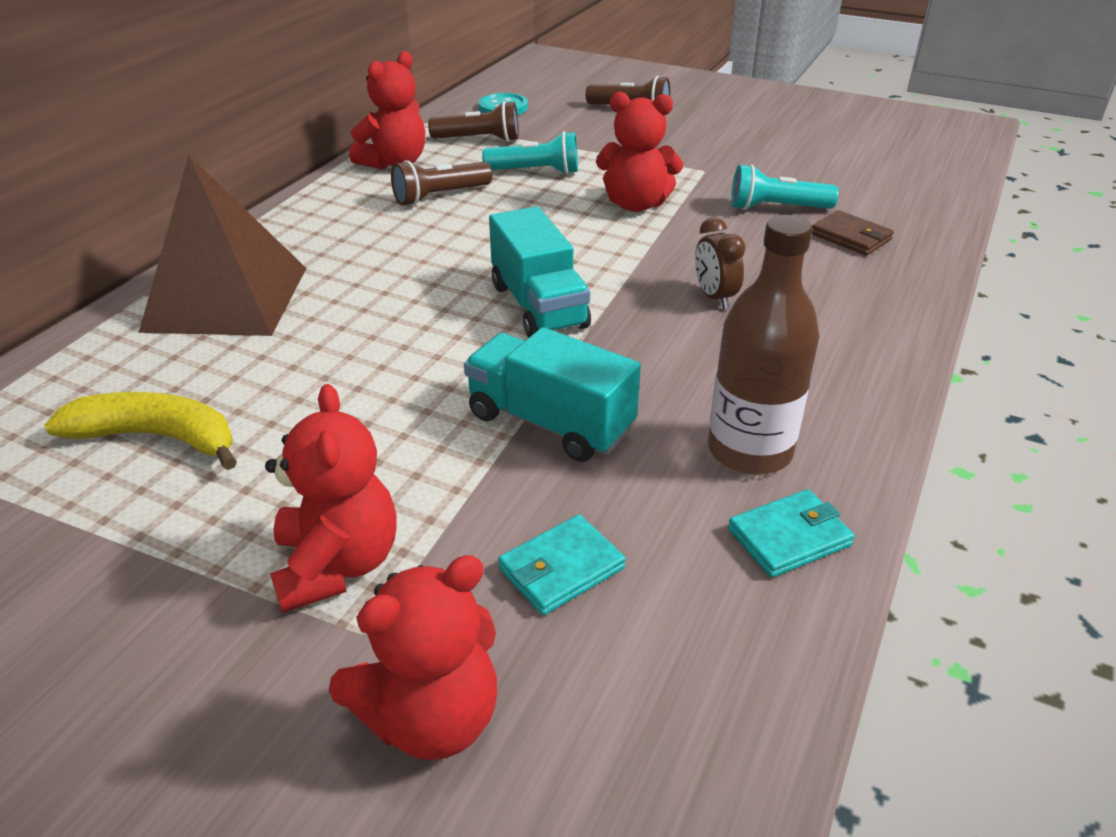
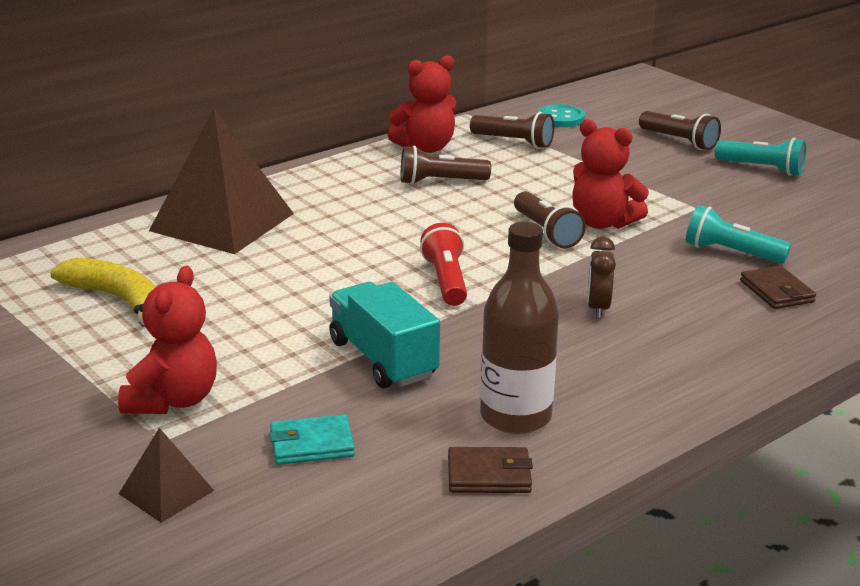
camera: 25 degrees right, 10 degrees down
red teddy bear [329,555,497,760] -> brown pyramid [119,428,214,523]
turquoise flashlight [482,131,578,174] -> turquoise flashlight moved to [715,138,806,176]
turquoise truck [489,206,591,338] -> red flashlight [420,223,467,306]
turquoise wallet [728,489,855,578] -> brown wallet [448,447,533,493]
none -> brown flashlight [514,191,586,249]

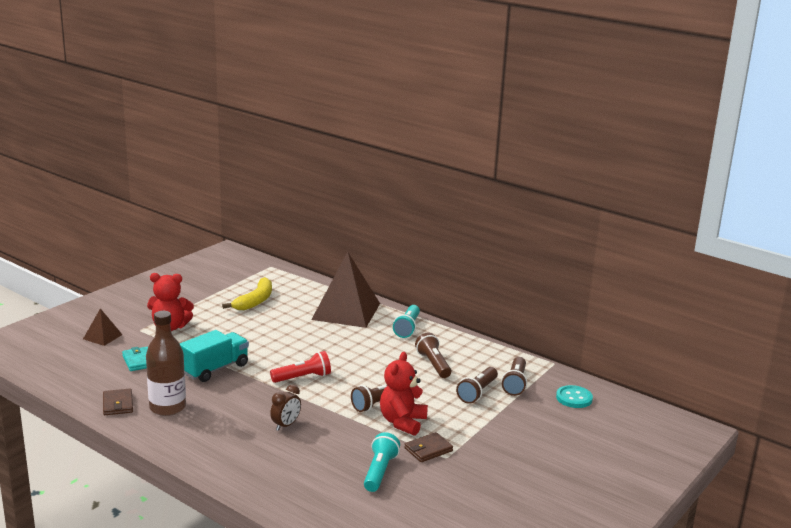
camera: 75 degrees right, 5 degrees down
red teddy bear [388,55,456,153] -> none
brown clock [587,237,616,319] -> brown clock turned 135 degrees clockwise [270,384,301,431]
brown flashlight [639,111,721,150] -> brown flashlight moved to [456,367,498,404]
turquoise flashlight [715,138,806,176] -> turquoise flashlight moved to [393,305,420,338]
brown wallet [740,266,816,309] -> brown wallet moved to [404,432,453,462]

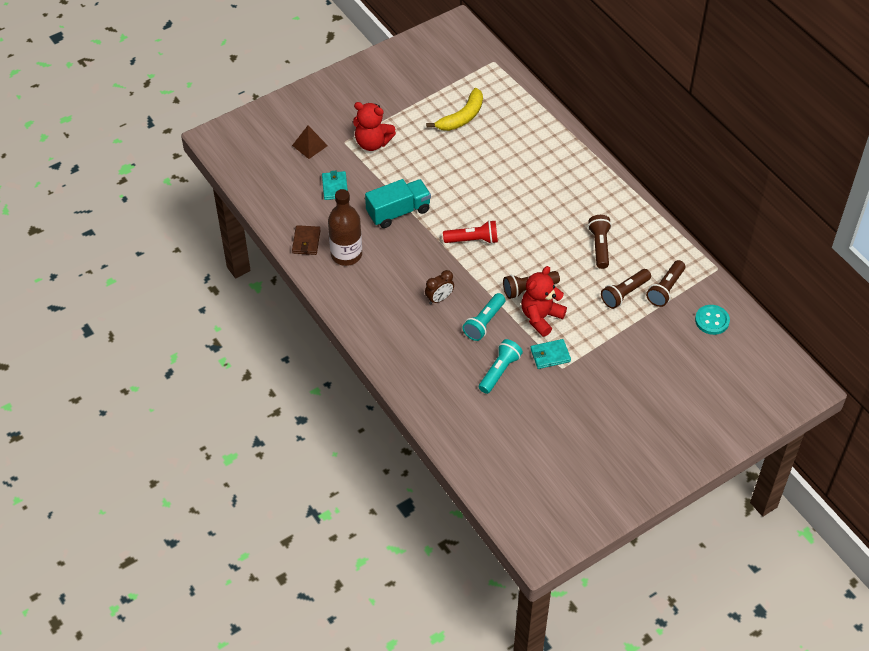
camera: 20 degrees right, 30 degrees up
brown pyramid [311,252,380,328] -> none
turquoise flashlight [393,305,420,338] -> turquoise flashlight moved to [462,293,505,341]
brown wallet [404,432,453,462] -> turquoise wallet [530,339,571,369]

